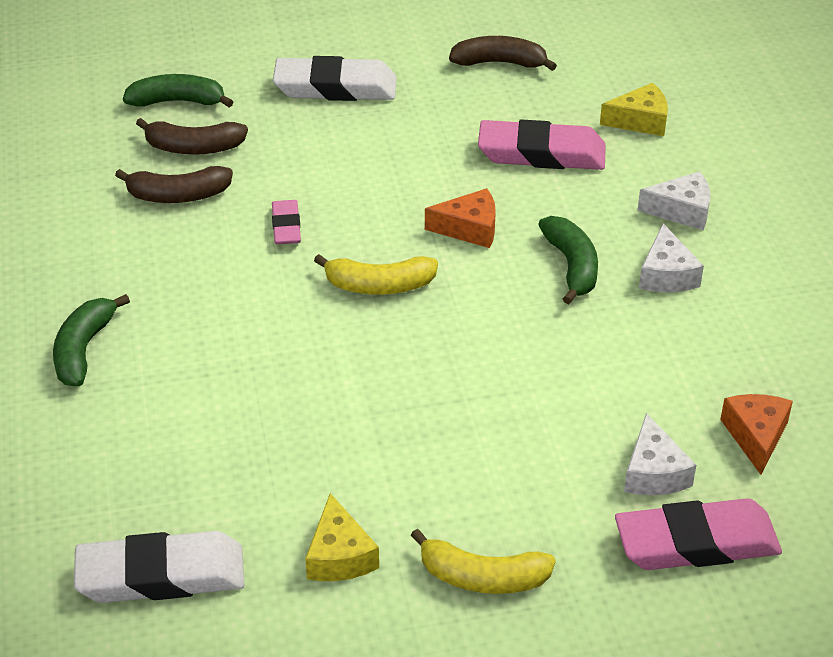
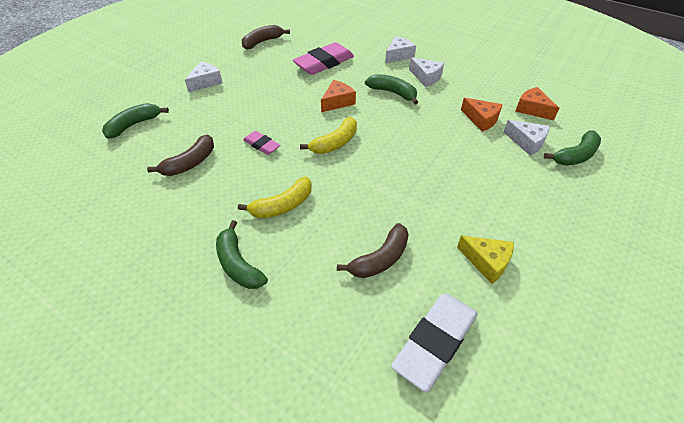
camera: 45 degrees left, 5 degrees up
brown banana [136,118,248,155] -> brown banana moved to [337,223,409,278]
white eraser [273,56,397,101] -> white cheese [185,61,223,93]
yellow banana [411,529,556,594] -> yellow banana moved to [238,177,312,218]
yellow cheese [600,83,668,136] -> none
pink eraser [615,498,782,570] -> green banana [544,130,601,165]
none -> orange cheese [461,98,503,132]

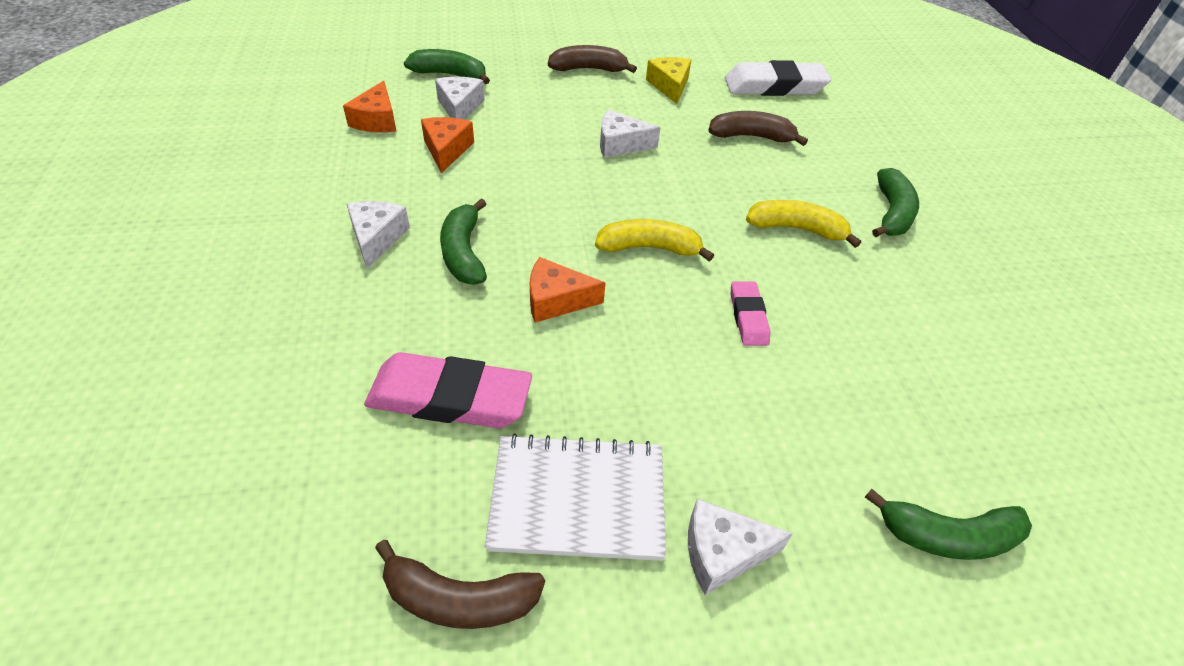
camera: 135 degrees left, 0 degrees up
brown banana [147,135,214,176] -> brown banana moved to [548,45,637,73]
white cheese [385,36,416,63] -> white cheese moved to [600,110,661,158]
none -> white notebook [485,433,666,561]

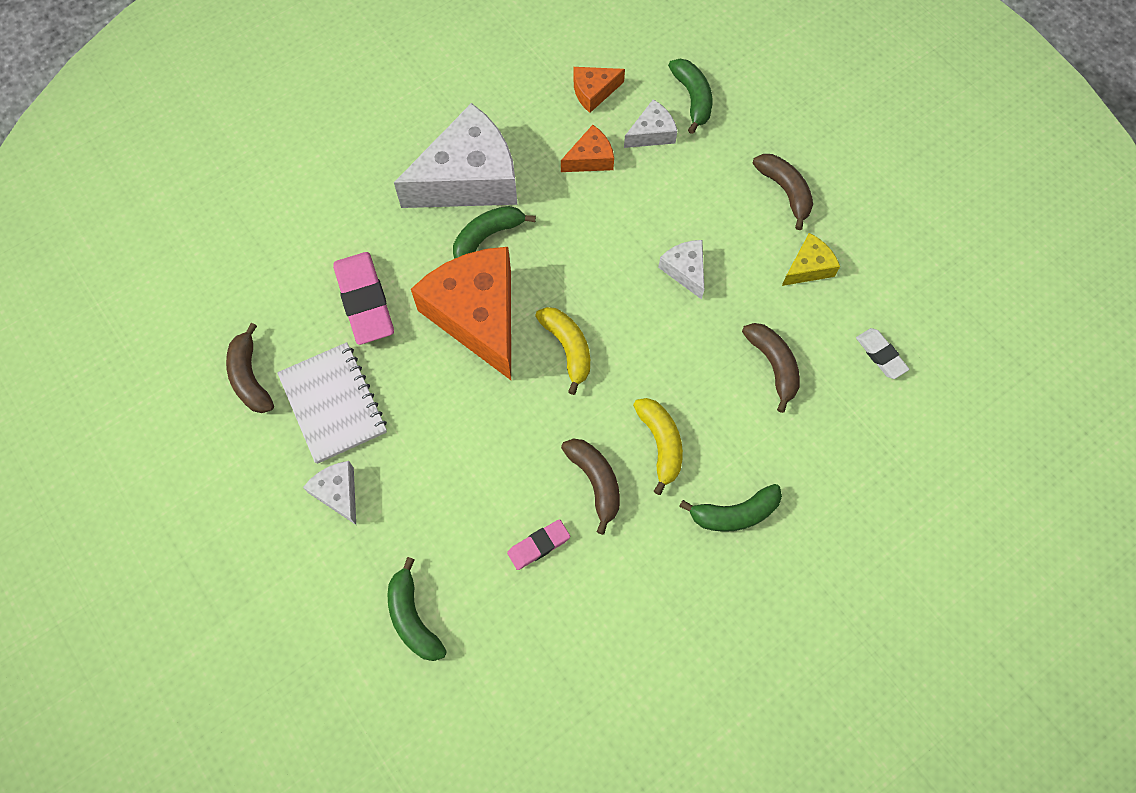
camera: 65 degrees right, 20 degrees up
white cheese [347,201,410,268] -> white cheese [394,103,517,208], size x2.18
orange cheese [530,257,605,323] -> orange cheese [411,247,511,380], size x2.18
white eraser [725,60,831,96] -> white eraser [856,328,909,379], size x0.54
pink eraser [731,281,770,346] -> pink eraser moved to [507,519,570,570]
none -> brown banana [561,439,620,535]

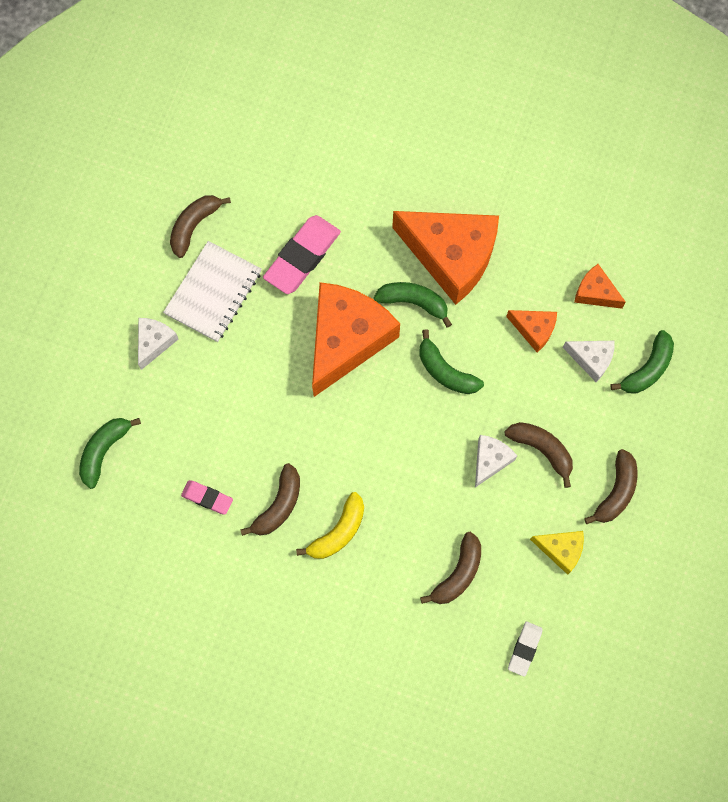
camera: 55 degrees right, 5 degrees up
white cheese [394,103,517,208] -> orange cheese [392,211,499,305]
yellow banana [535,307,590,395] -> none
green banana [679,484,782,532] -> green banana moved to [419,329,484,394]
none -> brown banana [504,422,573,488]

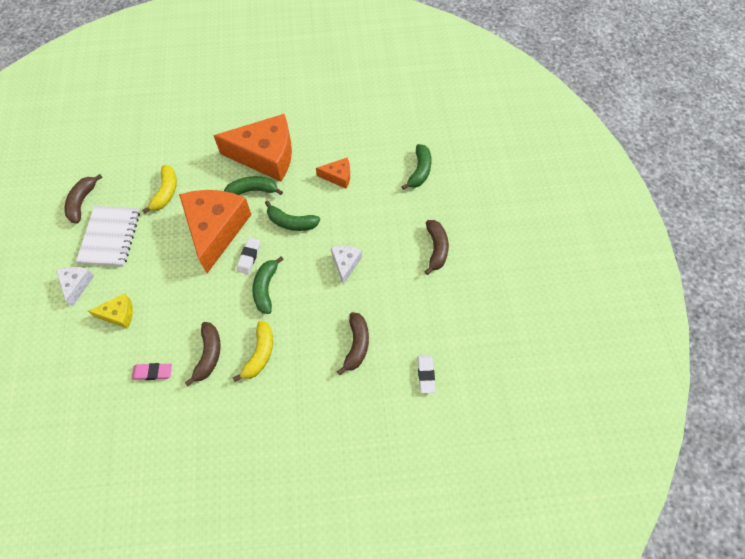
camera: 25 degrees left, 10 degrees down
green banana [79,418,141,489] -> green banana moved to [252,256,284,314]
pink eraser [263,215,341,294] -> yellow banana [142,165,177,214]
brown banana [504,422,573,488] -> none
yellow cheese [530,531,584,575] -> yellow cheese moved to [88,293,133,329]
white cheese [563,341,615,382] -> none
orange cheese [574,264,626,309] -> none
none -> white eraser [237,238,260,274]

